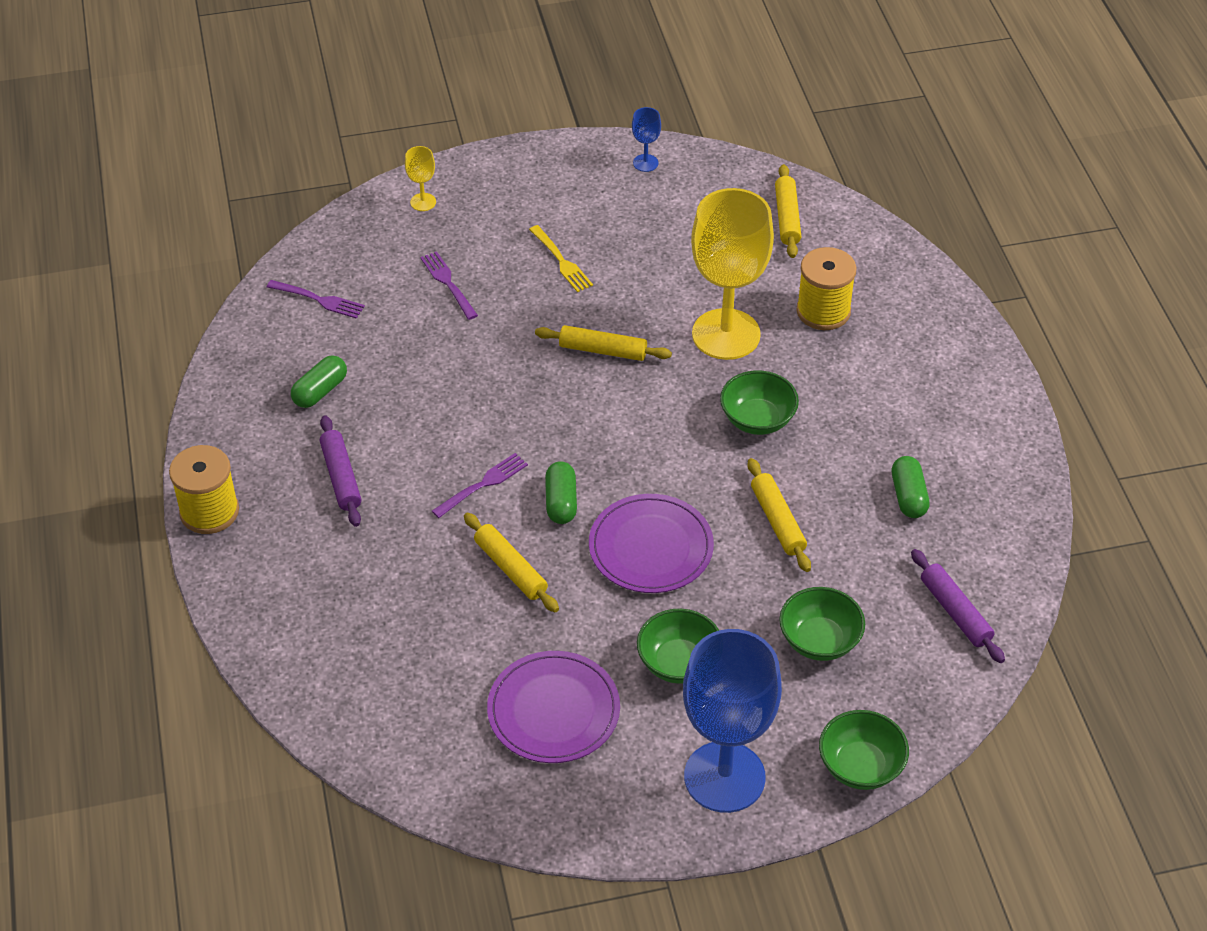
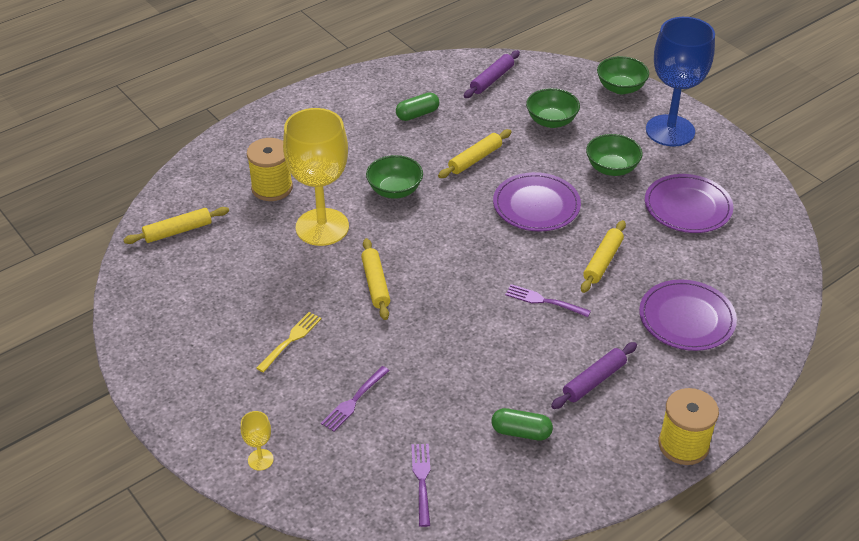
camera: 115 degrees left, 5 degrees down
green capsule [545,461,577,524] -> none
blue goblet [632,107,661,172] -> none
none -> purple plate [639,279,737,351]

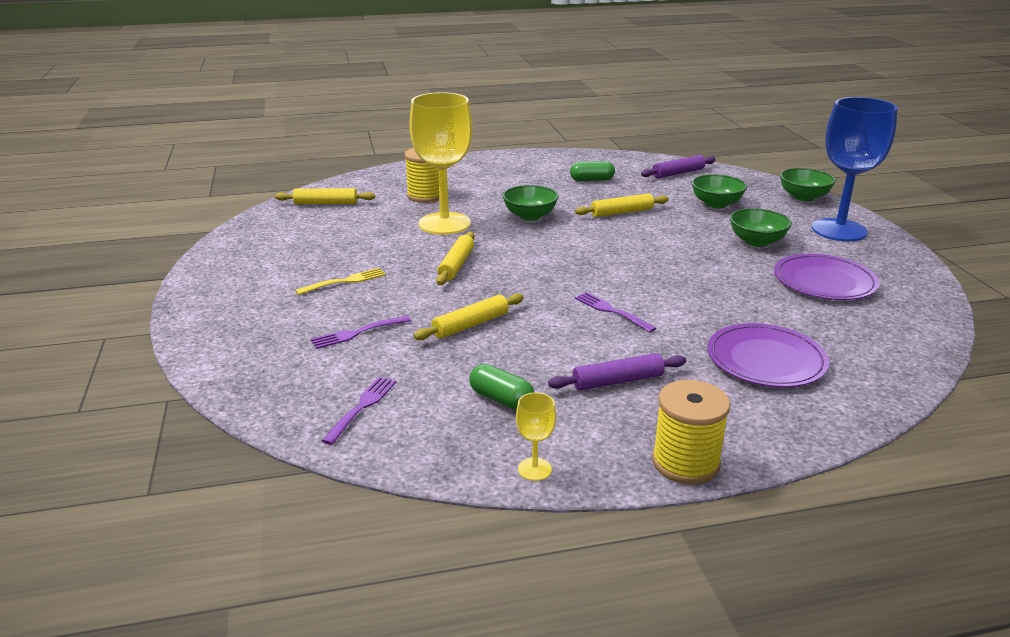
camera: 25 degrees right, 15 degrees down
yellow goblet [241,411,274,471] -> yellow goblet moved to [516,392,556,481]
purple plate [493,172,581,231] -> none
yellow rolling pin [581,220,626,293] -> yellow rolling pin moved to [413,293,524,340]

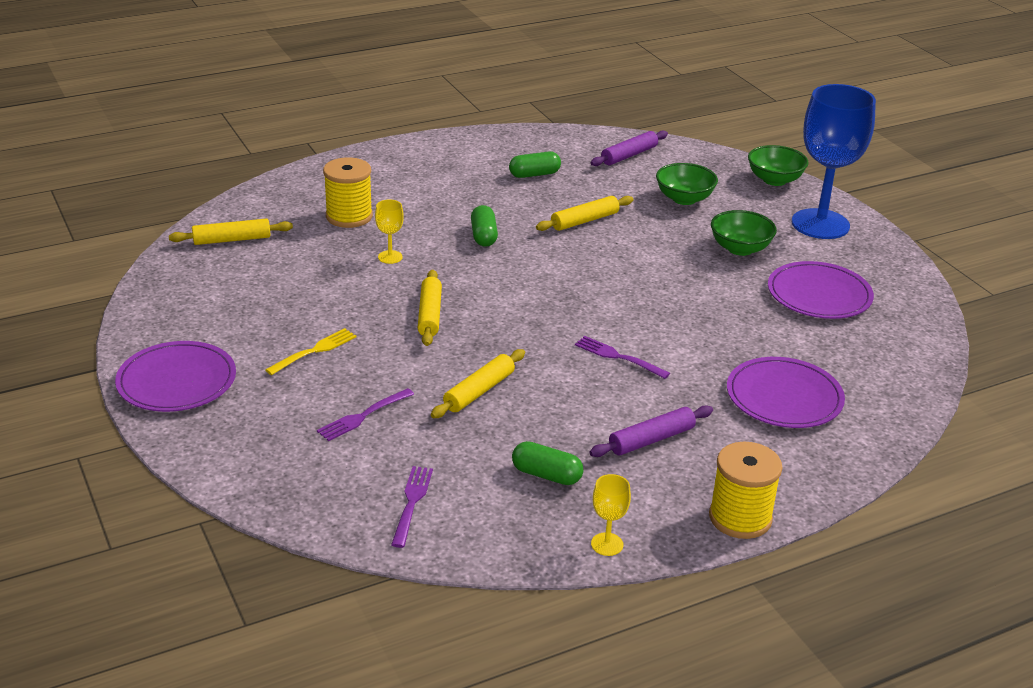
camera: 15 degrees left, 5 degrees up
yellow goblet [409,92,472,235] -> yellow goblet [375,199,404,264], size x0.40
green bowl [502,185,559,221] -> green capsule [471,205,498,247]
none -> purple plate [115,341,236,412]

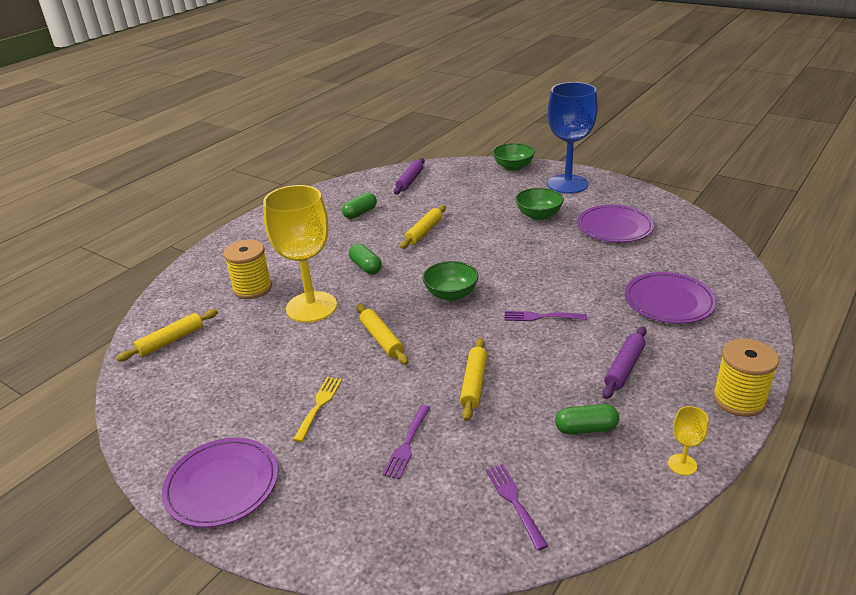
camera: 25 degrees left, 0 degrees up
yellow goblet [375,199,404,264] -> yellow goblet [263,185,337,323], size x2.49
green bowl [656,163,718,205] -> green bowl moved to [423,261,479,301]

